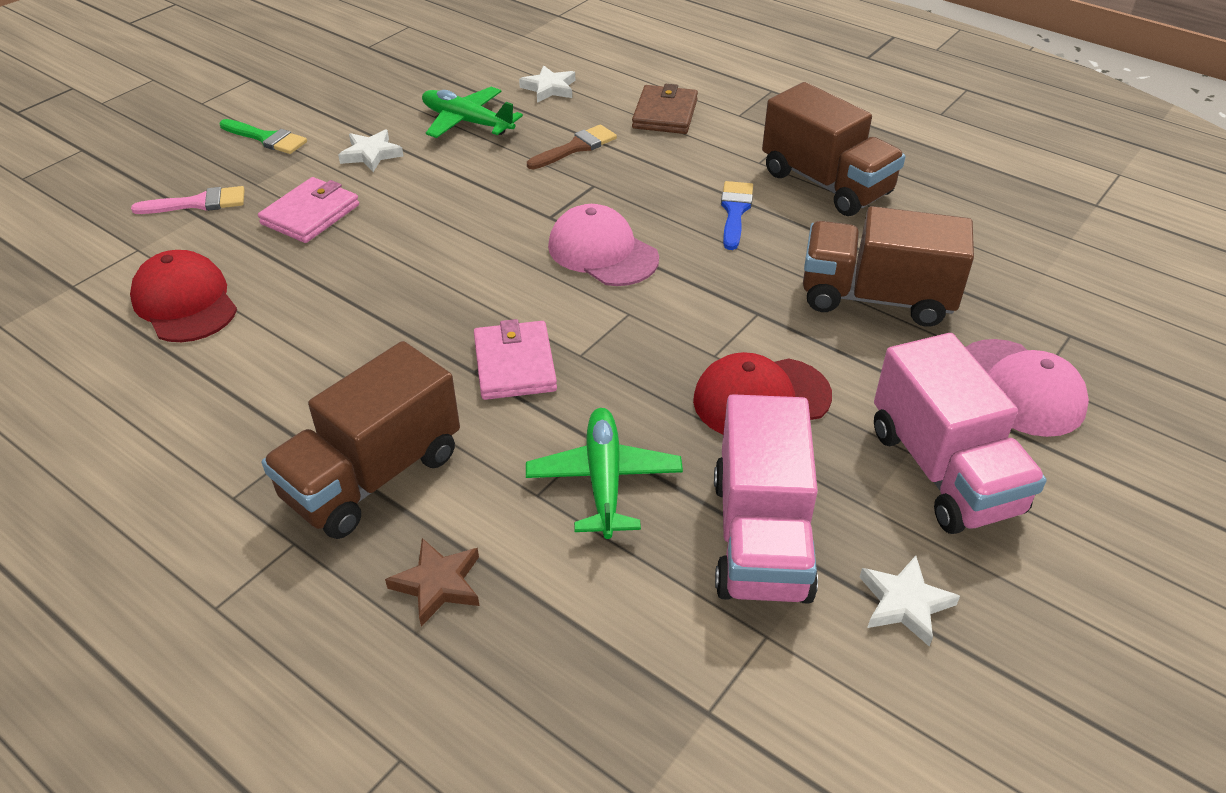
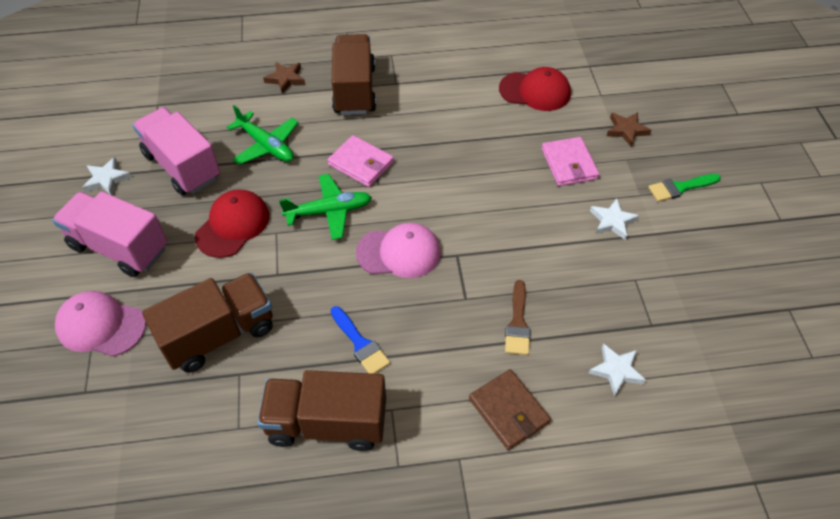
camera: 135 degrees right, 10 degrees up
pink brush [131,186,245,214] -> brown star [607,112,651,147]
green plane [422,87,523,138] -> green plane moved to [279,174,372,240]

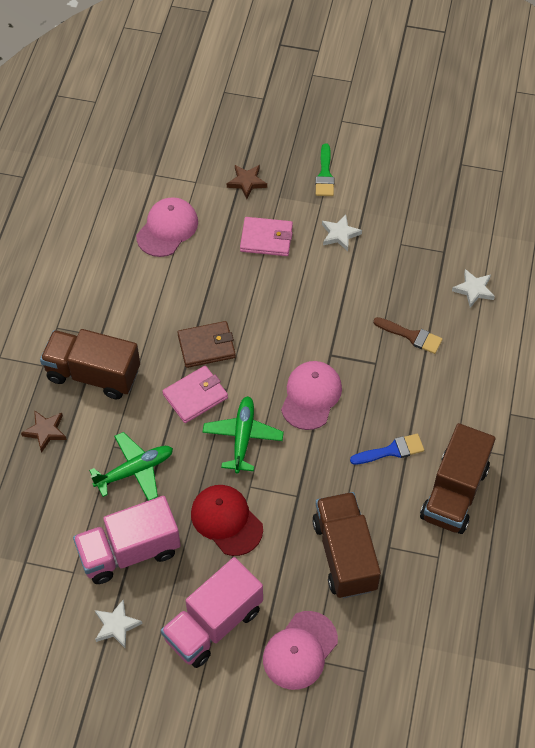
camera: 70 degrees left, 5 degrees up
brown wallet [469,369,551,450] -> brown wallet moved to [177,321,236,368]
red cap [499,67,571,111] -> pink cap [136,197,198,257]

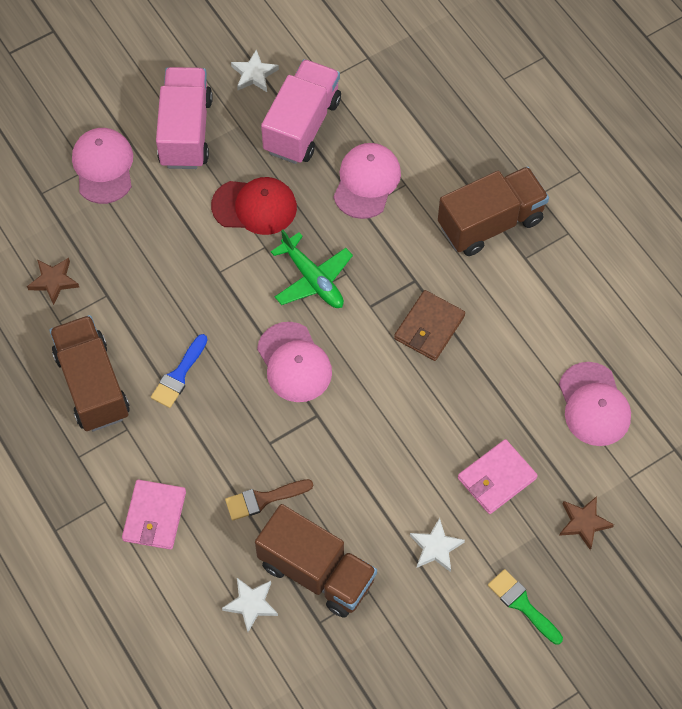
camera: 135 degrees right, 5 degrees up
brown star [21,410,67,453] -> brown star moved to [27,258,79,305]
green plane [89,432,173,501] -> pink cap [333,143,401,219]
pink wallet [162,366,228,423] -> pink wallet moved to [122,480,186,550]
brown truck [312,492,381,598] -> brown truck moved to [255,504,377,618]

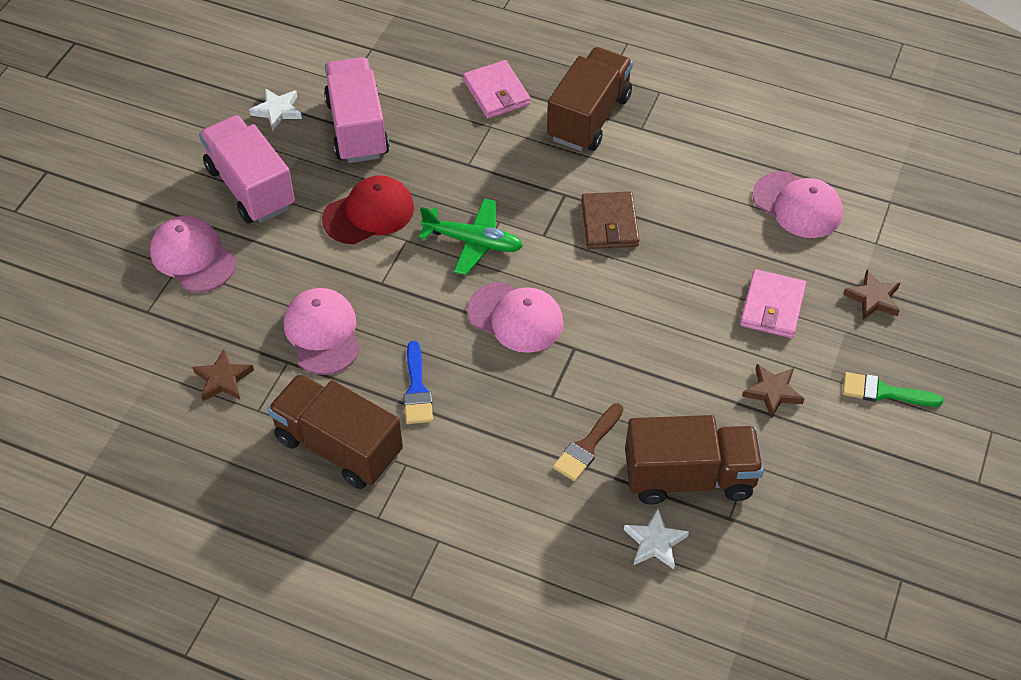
camera: 35 degrees left, 10 degrees down
pink wallet [122,480,186,550] -> pink wallet moved to [463,60,531,118]
pink cap [333,143,401,219] -> pink cap moved to [284,288,360,375]
white star [410,518,465,572] -> brown star [742,364,804,419]

